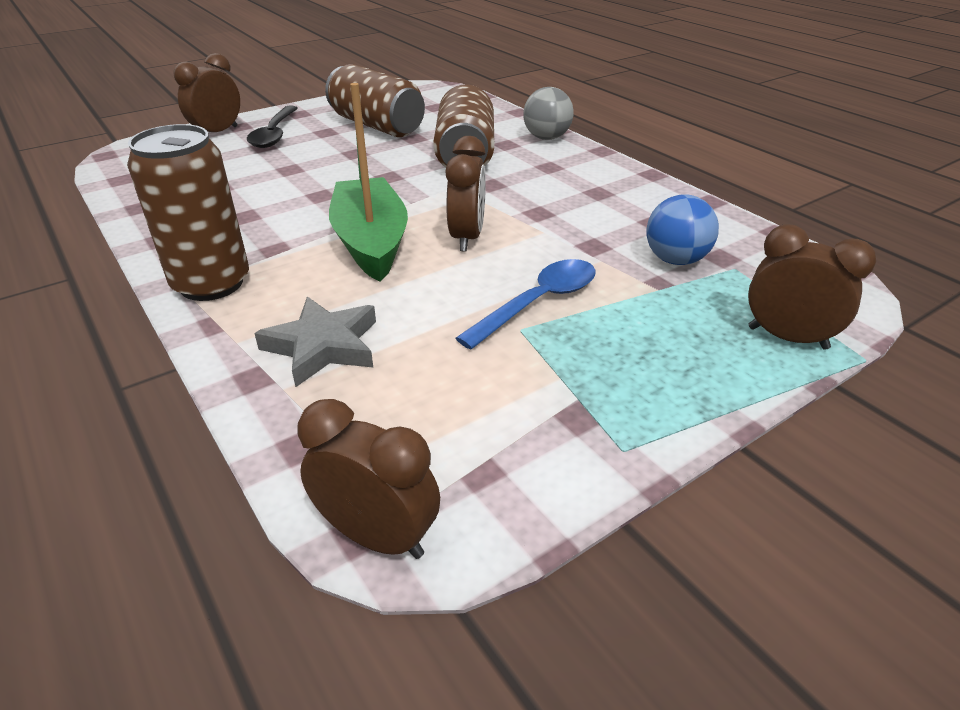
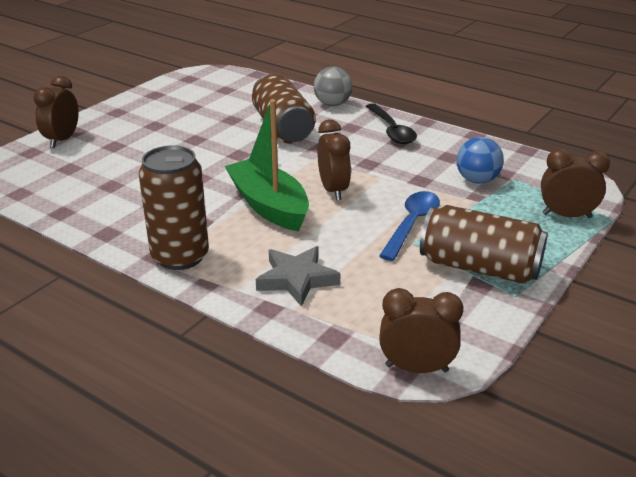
camera: 20 degrees left, 5 degrees down
black spoon [247,106,298,148] -> black spoon moved to [366,103,417,144]
brown can [325,64,425,137] -> brown can moved to [420,205,548,284]

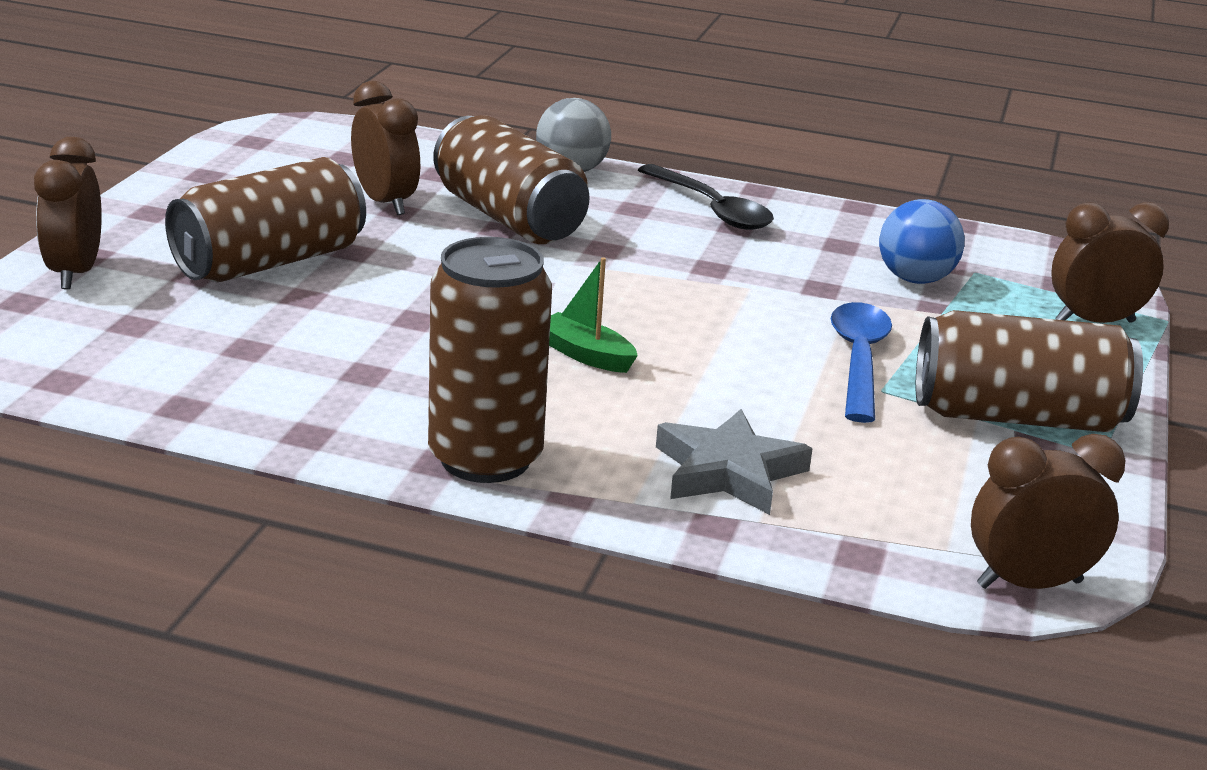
camera: 20 degrees left, 5 degrees down
green boat [225,100,309,231] -> green boat [549,257,638,373], size x0.48
brown clock [317,119,351,200] -> brown clock moved to [351,81,420,215]
none -> brown can [165,157,366,282]

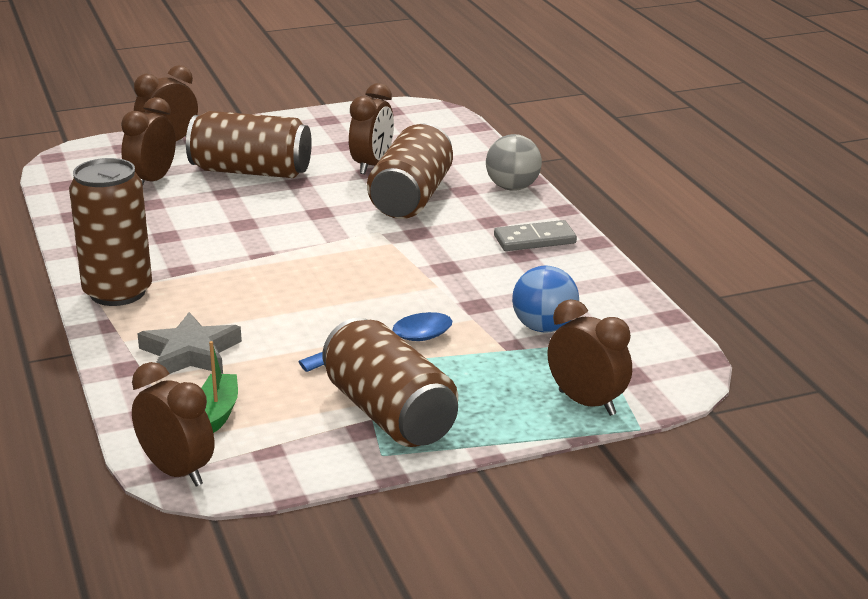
camera: 55 degrees right, 0 degrees up
green boat [549,257,638,373] -> green boat moved to [201,341,238,433]
black spoon [638,164,774,230] -> grey domino [494,220,577,251]
none -> brown clock [121,97,176,184]

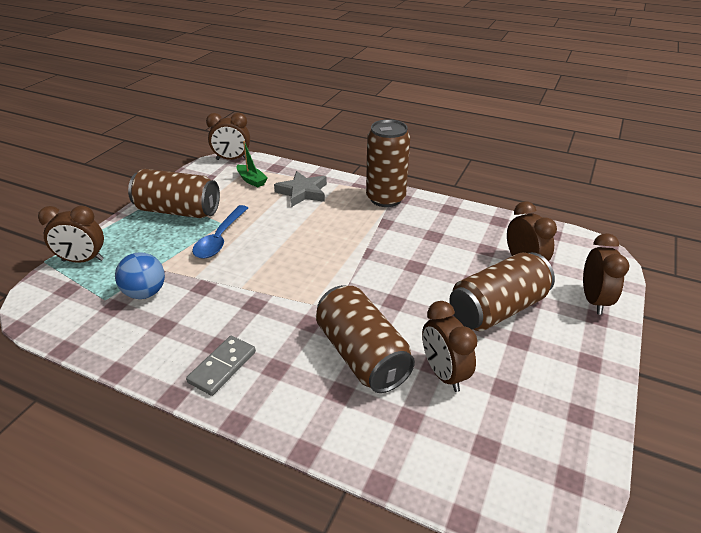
camera: 135 degrees right, 10 degrees up
grey ball [486,134,542,191] -> none

